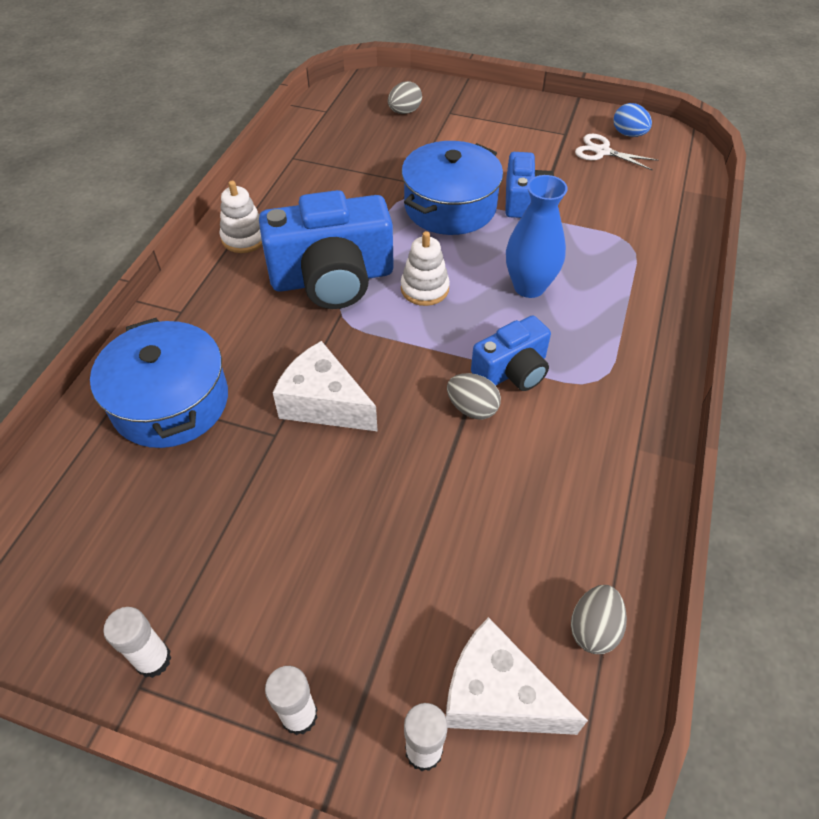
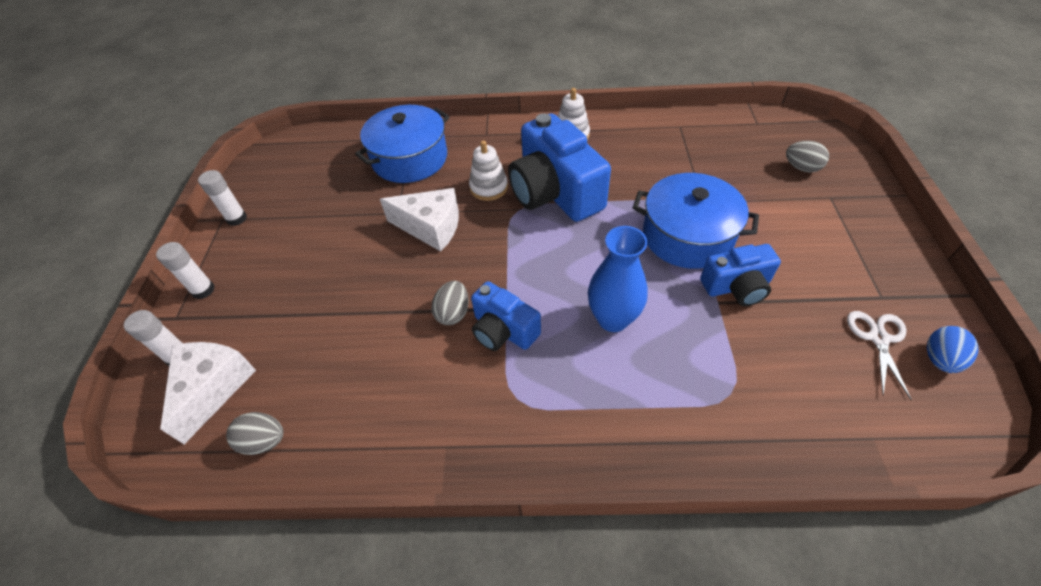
camera: 75 degrees right, 0 degrees up
white cheese [273,341,378,432] -> white cheese turned 90 degrees clockwise [380,188,459,252]
white stacking toy [401,231,450,306] -> white stacking toy moved to [469,140,508,201]

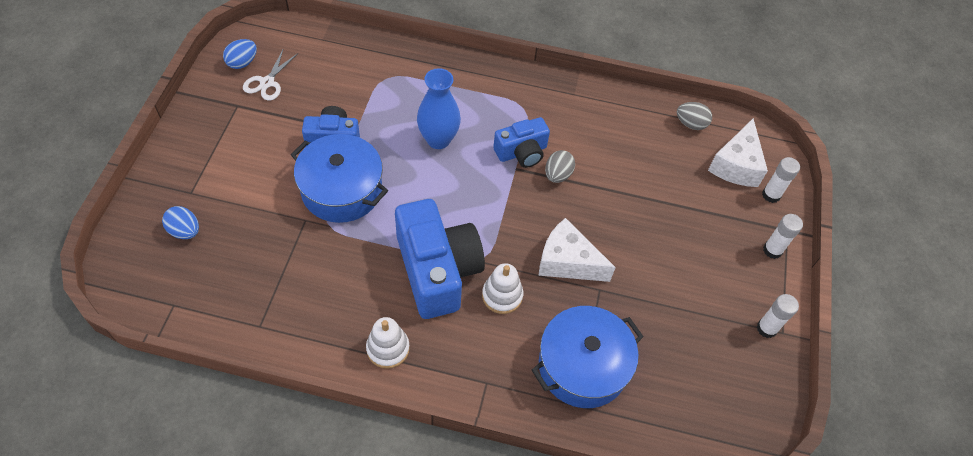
camera: 175 degrees left, 5 degrees up
blue camera [471,281,541,351] -> blue camera turned 105 degrees clockwise [493,117,550,168]
grey egg [786,141,829,172] -> blue egg [162,206,199,239]

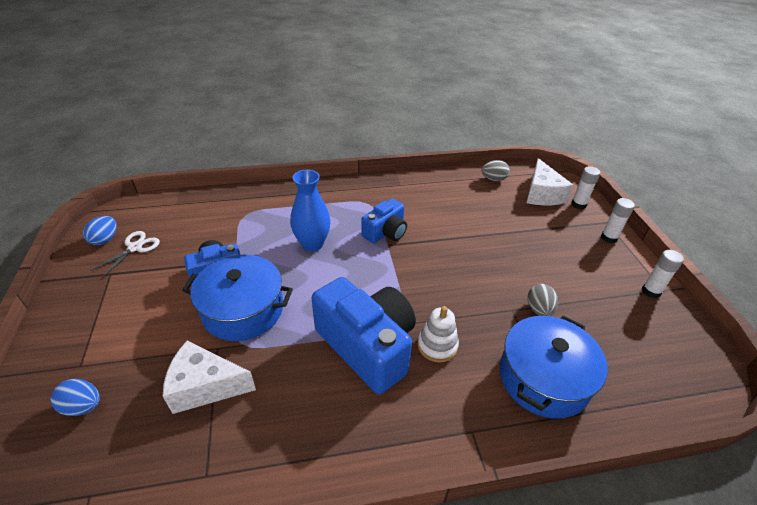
camera: 20 degrees left, 15 degrees down
white scissors [243,48,298,101] -> white scissors turned 150 degrees counterclockwise [89,231,160,278]
white stacking toy [366,317,410,369] -> none
white cheese [538,218,616,282] -> white cheese moved to [163,341,256,414]
grey egg [545,150,575,183] -> grey egg moved to [528,284,558,316]

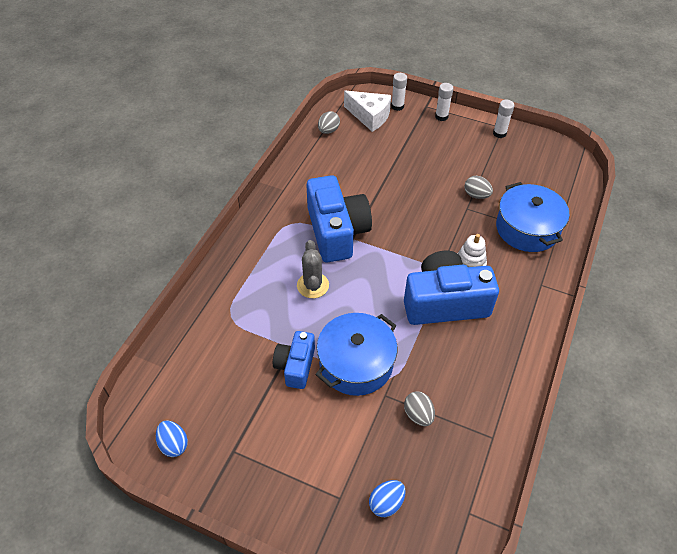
camera: 55 degrees left, 10 degrees up
white scissors [89,231,160,278] -> none
white cheese [163,341,256,414] -> grey egg [404,391,435,426]
blue vase [290,170,331,252] -> grey cactus [297,240,329,298]
blue camera [362,198,407,243] -> blue camera [307,175,372,263], size x1.78

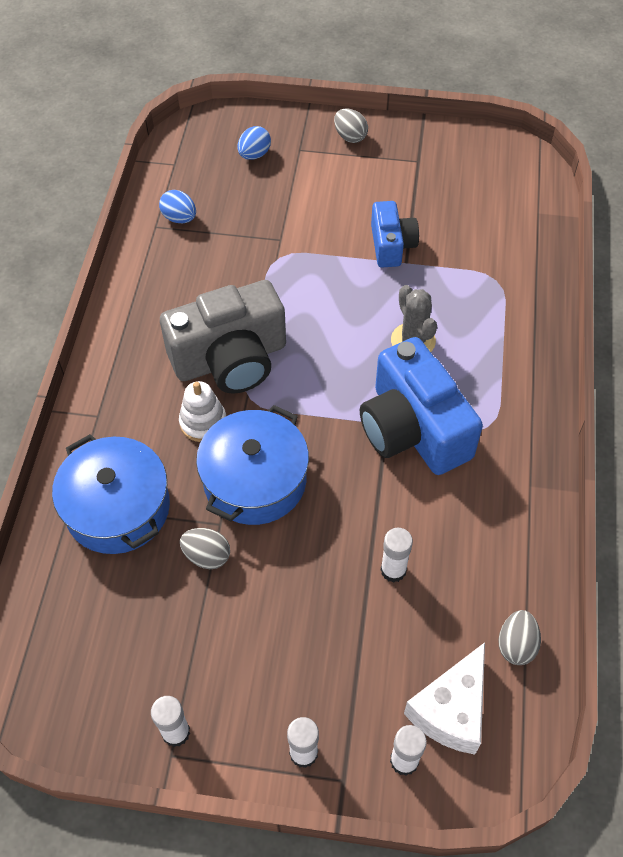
camera: 165 degrees right, 5 degrees up
blue egg [156,420,188,457] -> blue egg moved to [159,190,196,223]
blue pot [315,313,398,396] -> blue pot moved to [196,405,309,525]
white cheese [344,91,391,132] -> white cheese turned 75 degrees counterclockwise [404,642,485,755]
blue camera [404,251,499,325] -> grey camera [160,280,286,394]
grey egg [404,391,435,426] -> grey egg moved to [334,108,368,143]
none -> white glue stick [381,528,413,583]

